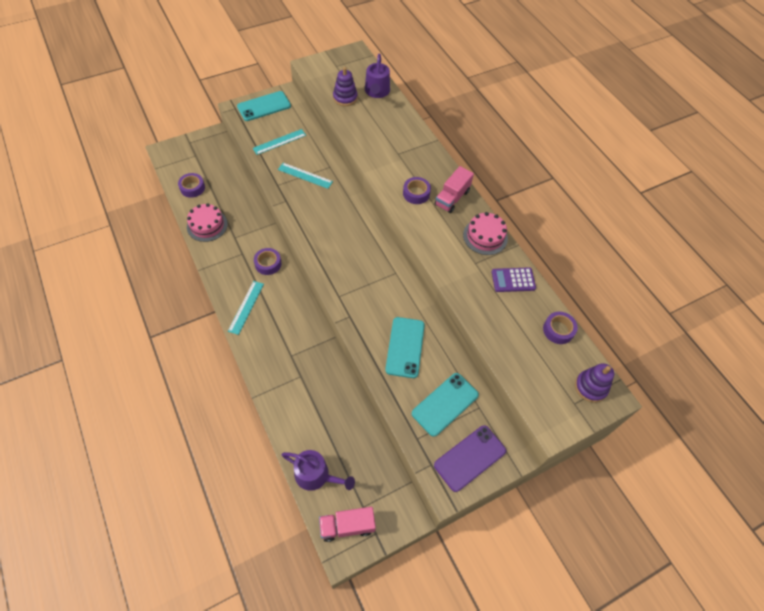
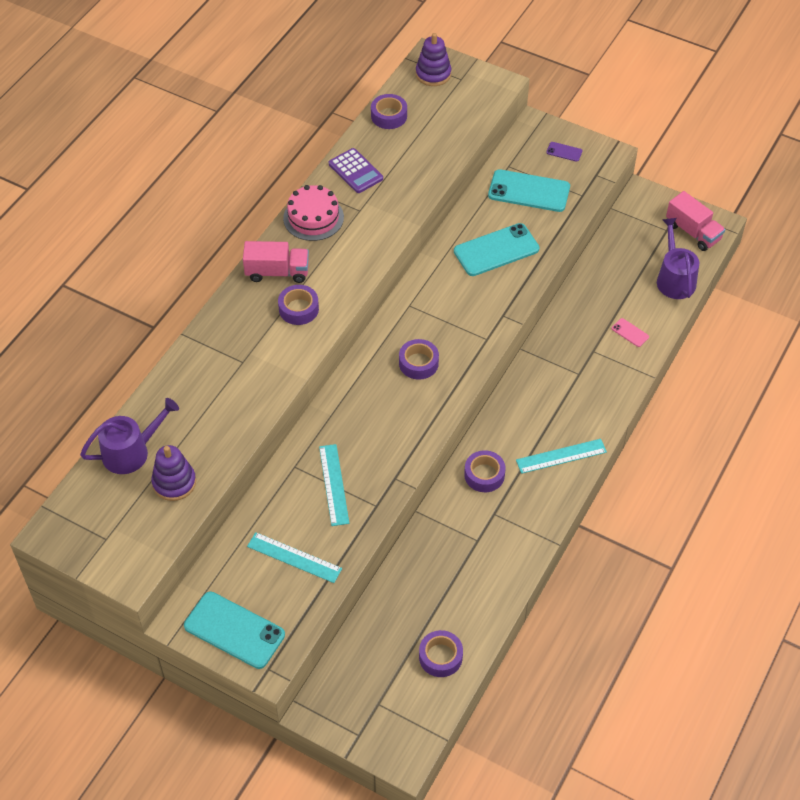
camera: 120 degrees left, 5 degrees down
pink cake [187,203,228,242] -> none
purple phone [434,425,506,492] -> purple phone [546,142,583,162], size x0.44
none -> purple tape [399,339,439,380]
none -> pink phone [612,318,649,347]

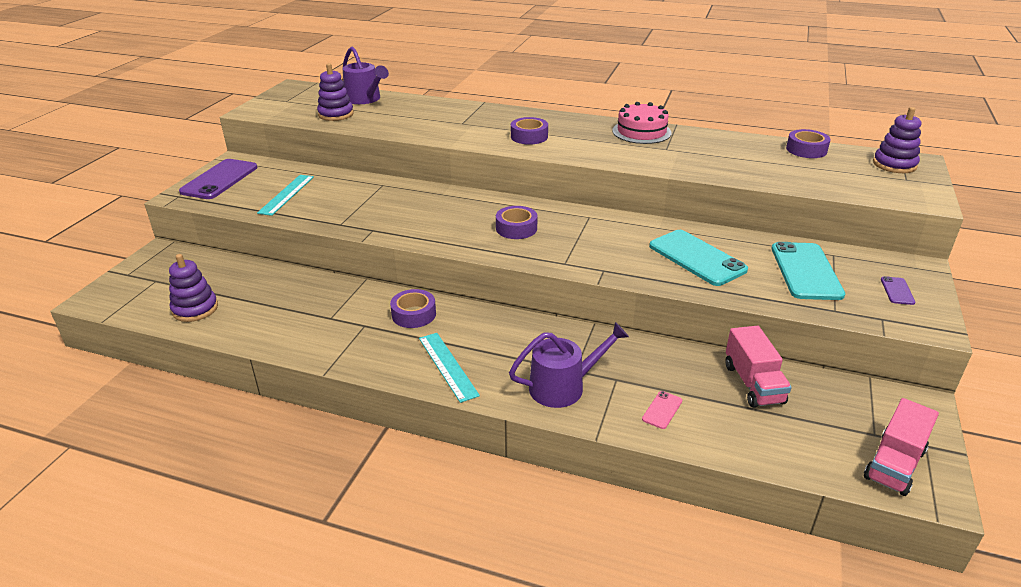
camera: 80 degrees right, 20 degrees down
turquoise phone [184,592,285,669] -> purple phone [179,159,257,199]
pink truck [243,241,309,283] -> pink truck moved to [725,326,792,408]
turquoise ruler [319,444,349,526] -> none
purple calculator [329,148,383,193] -> none
purple tape [419,630,463,677] -> purple stacking toy [169,254,218,322]
purple watering can [657,218,699,299] -> purple watering can moved to [509,322,629,408]

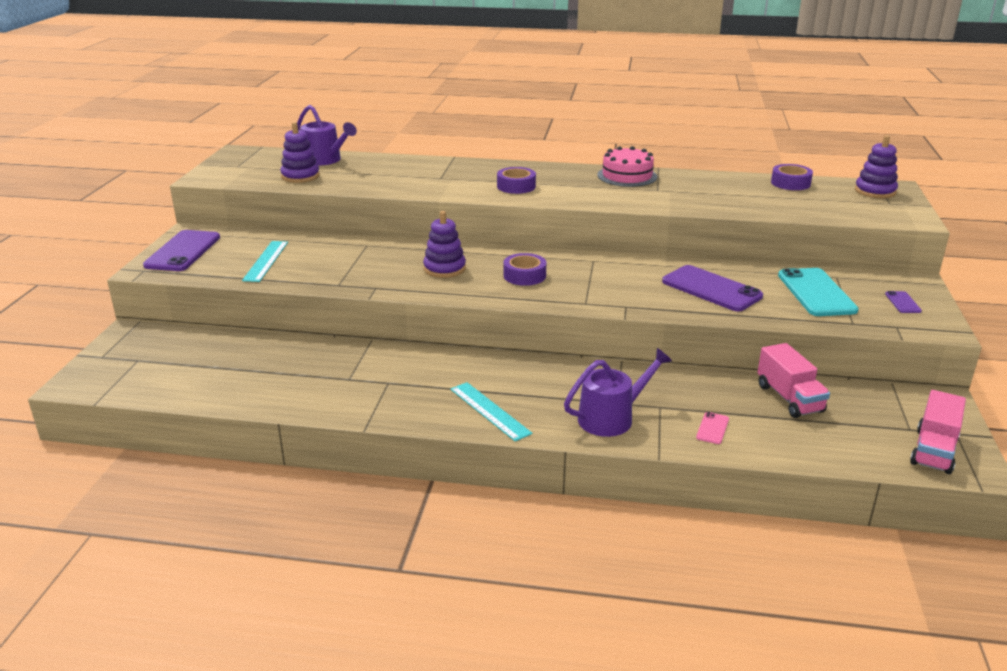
camera: 10 degrees left, 5 degrees down
purple stacking toy [169,254,218,322] -> purple stacking toy moved to [423,211,466,278]
purple tape [390,289,436,328] -> none
turquoise phone [649,230,748,286] -> purple phone [662,265,763,311]

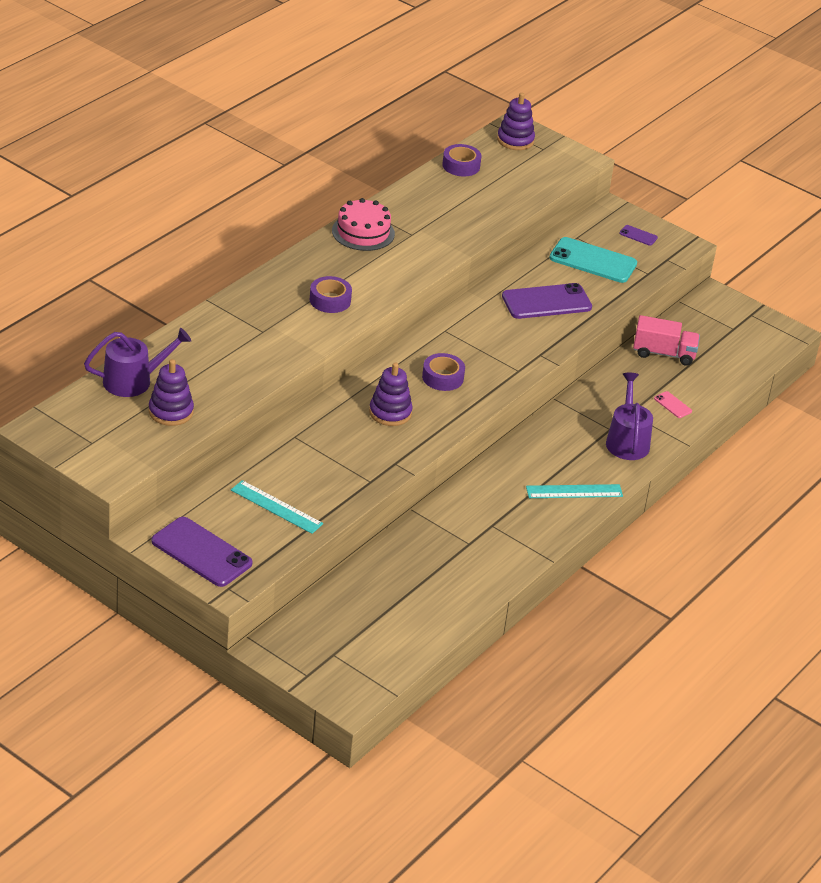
camera: 65 degrees left, 10 degrees up
pink truck [910,390,966,474] -> none

